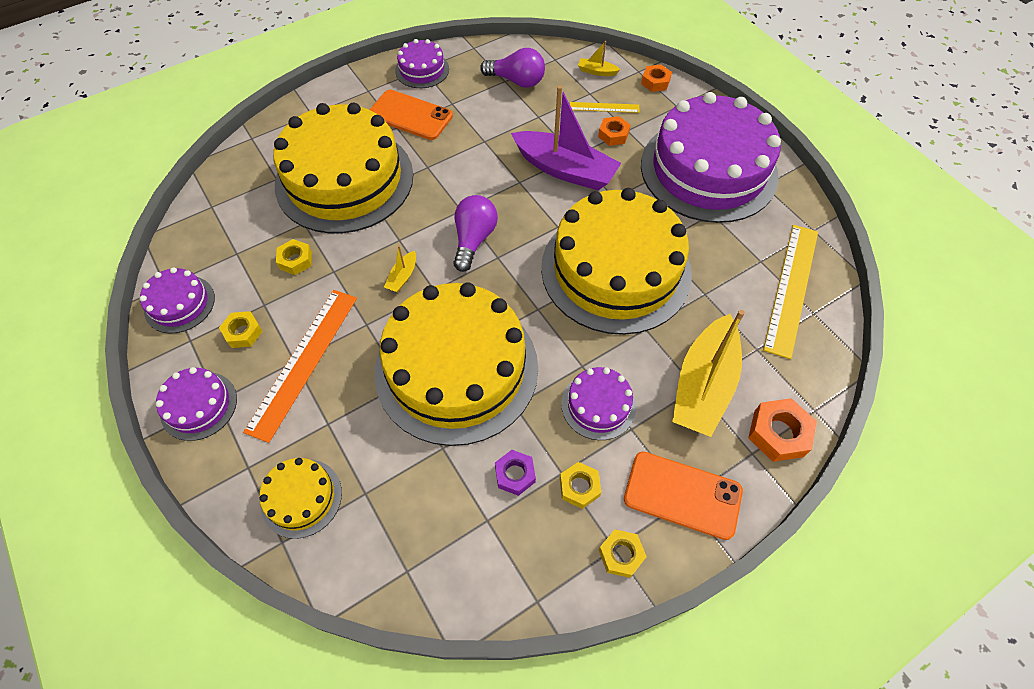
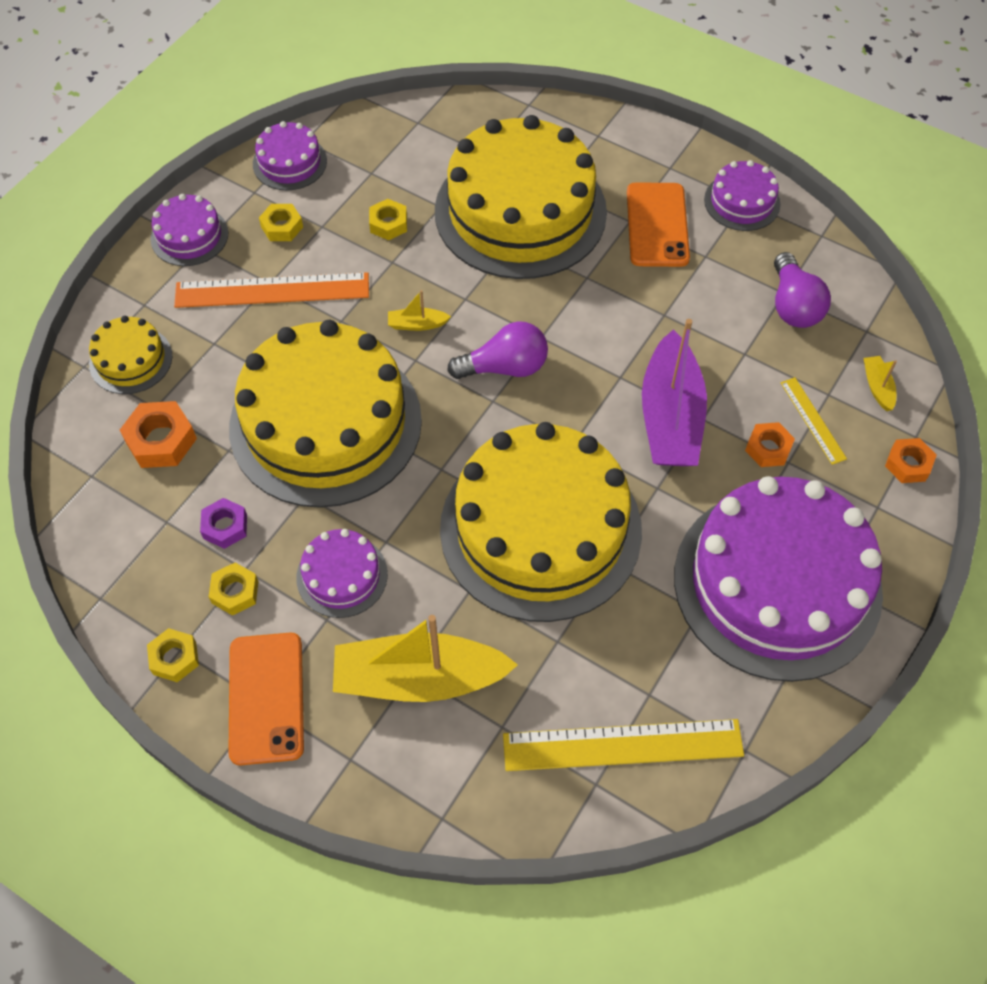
camera: 65 degrees right, 0 degrees up
orange nut [748,398,817,462] -> orange nut moved to [120,401,197,468]

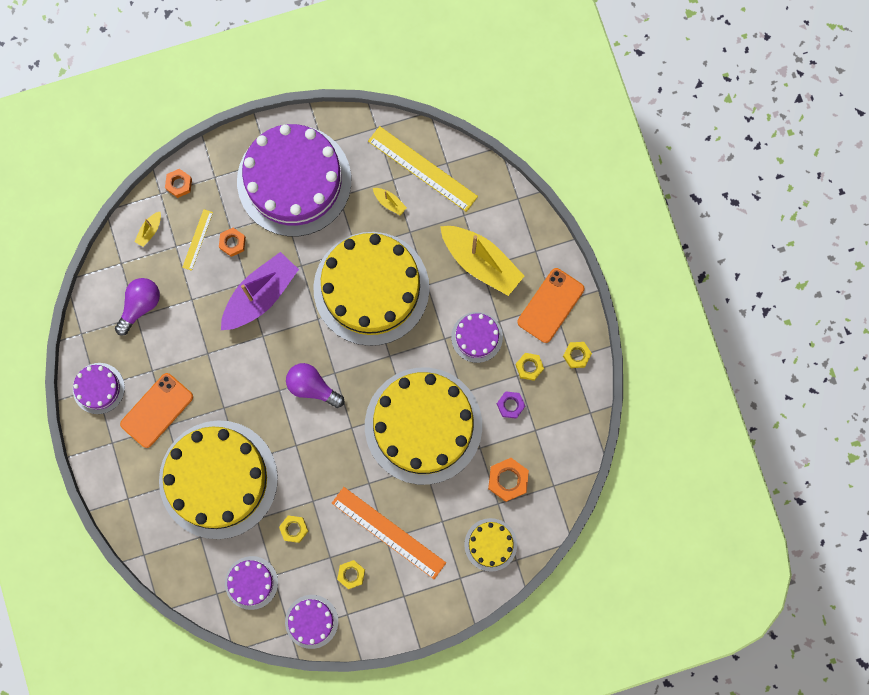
camera: 140 degrees left, 20 degrees up
purple cake [150,194,228,266] -> purple cake moved to [225,556,278,610]
yellow boat [388,290,451,331] -> yellow boat moved to [373,188,407,216]

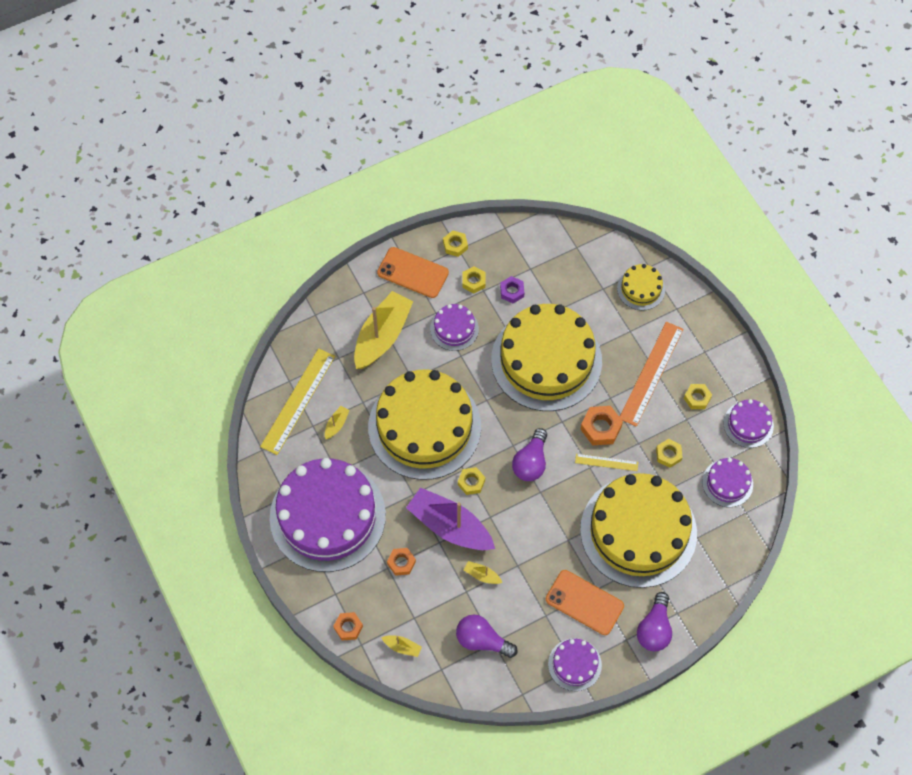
camera: 100 degrees left, 15 degrees down
yellow ruler [182,209,213,271] -> yellow ruler moved to [575,454,638,471]
orange nut [488,458,529,502] -> orange nut moved to [580,406,623,445]
none -> yellow nut [458,467,485,495]
none -> yellow boat [464,561,502,584]
none -> purple light bulb [637,592,672,651]

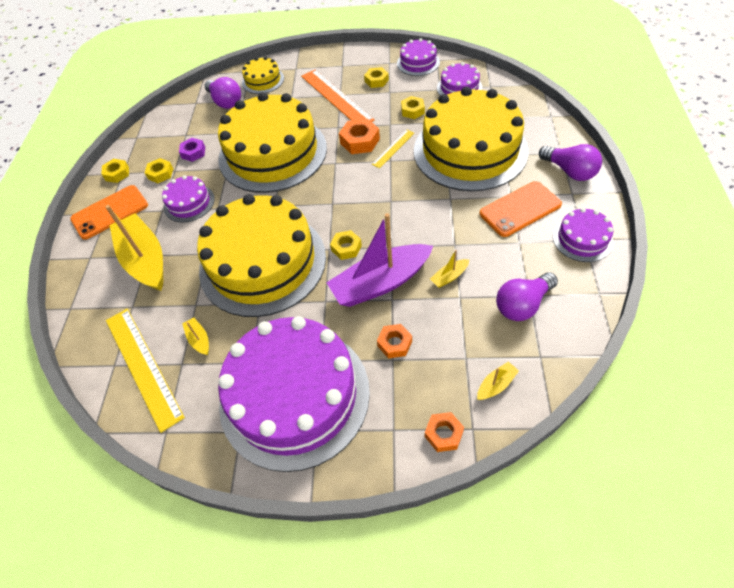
camera: 55 degrees left, 10 degrees down
purple light bulb [512,428,547,481] -> purple light bulb moved to [205,77,241,109]

